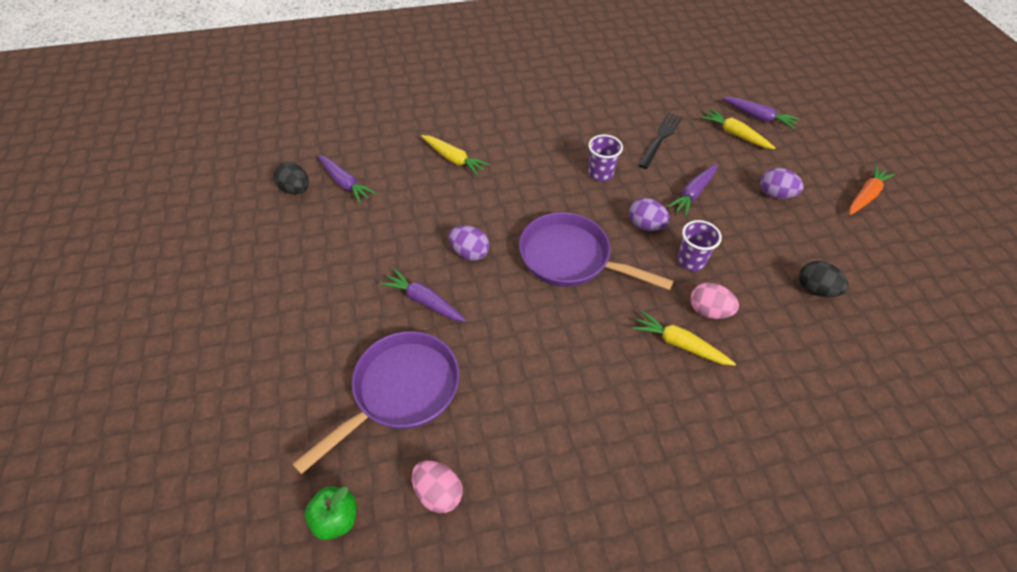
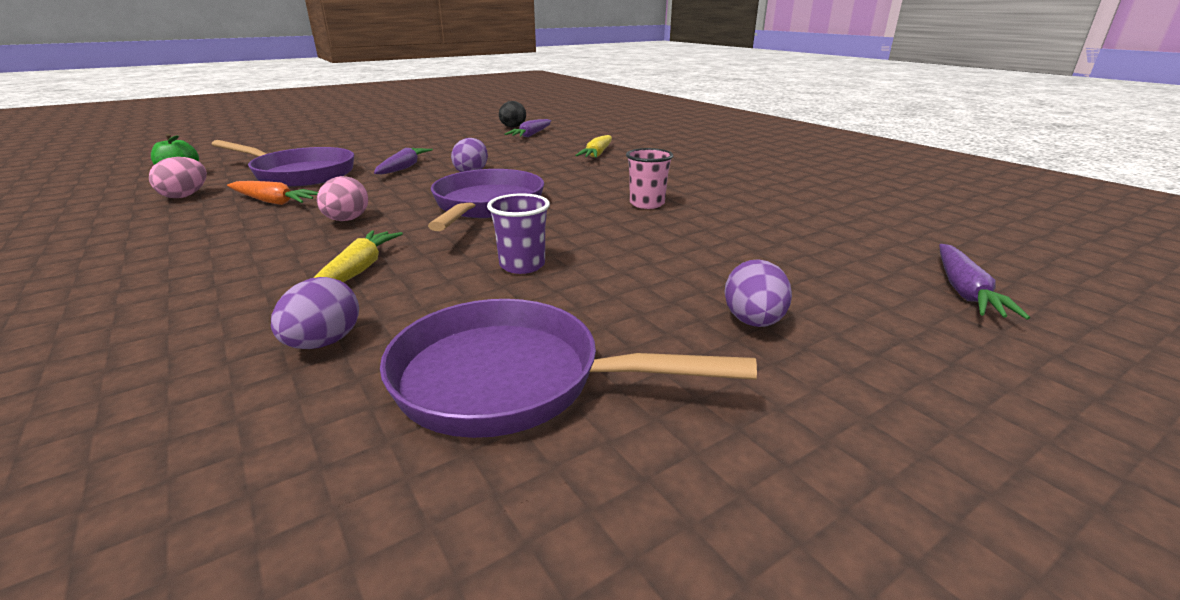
camera: 70 degrees right, 25 degrees down
purple cup [588,135,623,181] -> pink cup [626,148,673,209]
purple egg [629,198,670,231] -> purple egg moved to [271,277,359,349]
black fork [638,112,683,169] -> none
purple carrot [667,164,717,216] -> none
pink egg [690,283,739,319] -> pink egg moved to [317,176,368,221]
yellow carrot [701,109,775,149] -> none
black egg [799,261,848,297] -> purple pan [380,299,757,438]
orange carrot [849,165,895,215] -> orange carrot moved to [227,181,318,205]

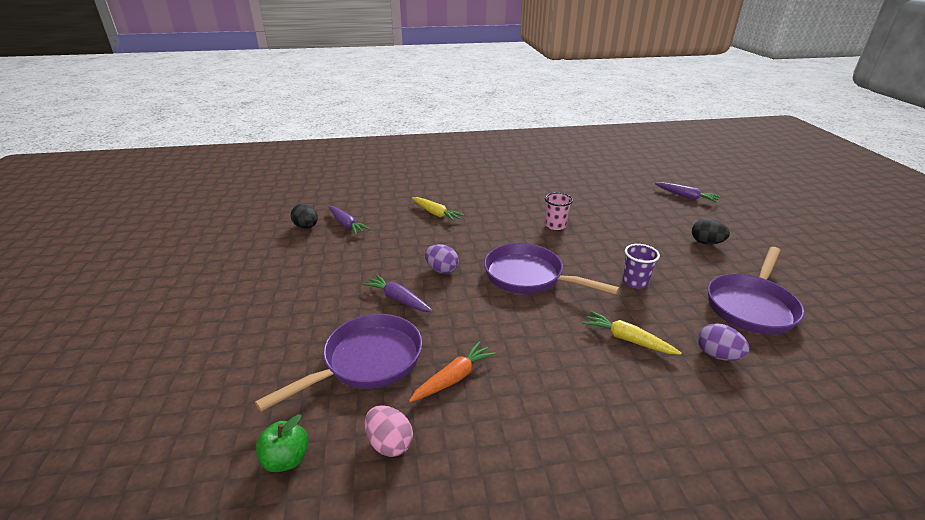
camera: 65 degrees left, 5 degrees up
pink egg [317,176,368,221] -> none
purple egg [724,259,792,327] -> black egg [692,219,730,244]

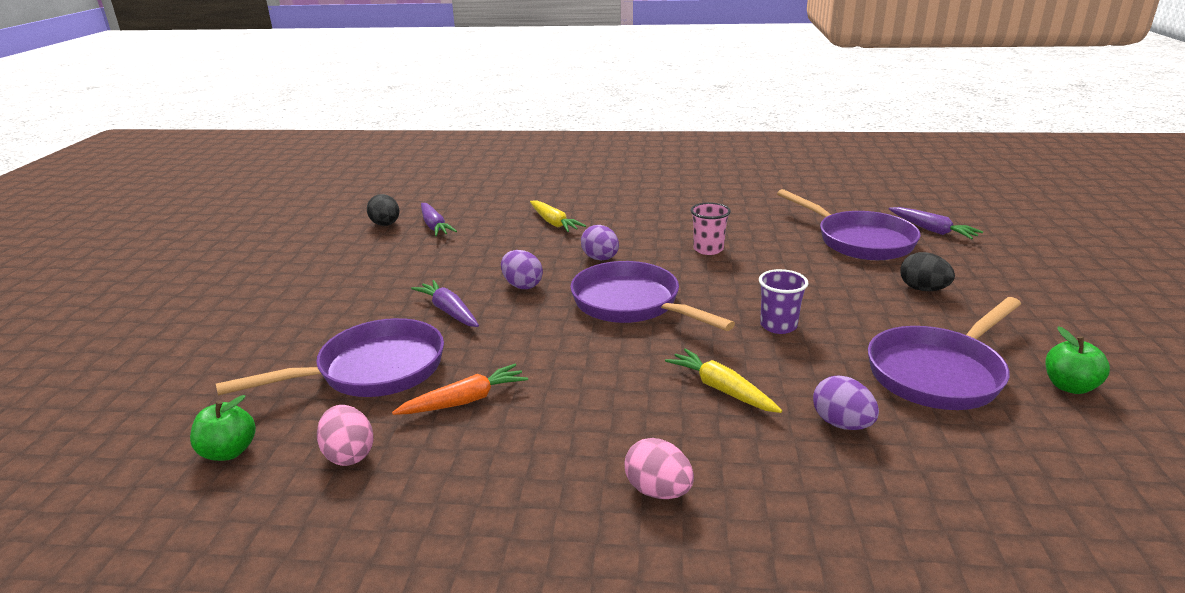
camera: 15 degrees right, 5 degrees down
none -> purple egg [581,225,619,260]
none -> pink egg [624,438,694,499]
none -> purple pan [777,189,921,260]
none -> green apple [1046,326,1110,394]

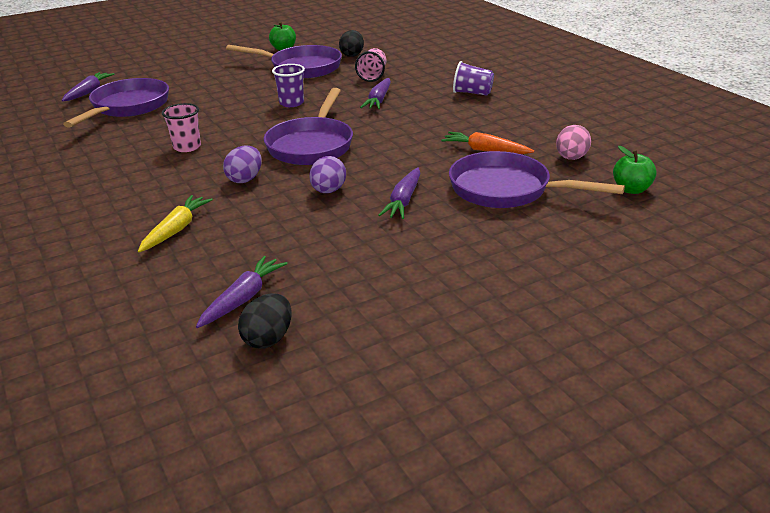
camera: 125 degrees left, 5 degrees up
pink egg [624,438,694,499] -> purple cup [453,61,494,96]
yellow carrot [665,348,782,413] -> purple carrot [360,78,391,109]
purple egg [813,375,879,430] -> pink cup [355,48,386,82]
black egg [900,252,955,291] -> black egg moved to [339,30,364,57]

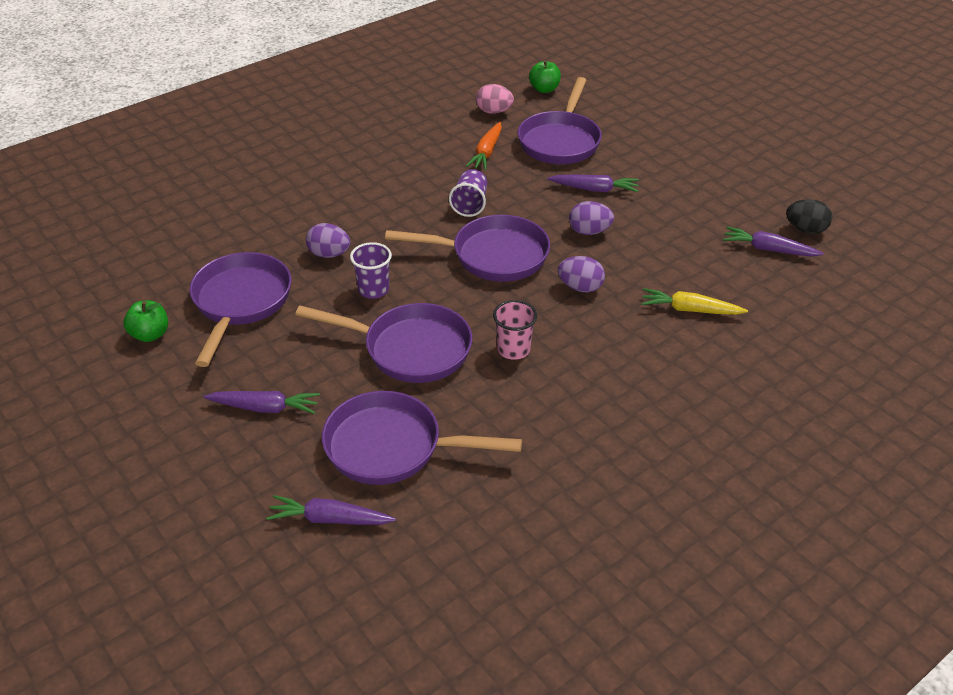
camera: 100 degrees left, 10 degrees up
black egg [339,30,364,57] -> none
pink cup [355,48,386,82] -> none
purple carrot [360,78,391,109] -> purple carrot moved to [203,391,320,414]
purple cup [453,61,494,96] -> purple cup moved to [449,169,487,217]
none -> purple pan [295,303,472,383]
none -> purple egg [306,223,351,258]

